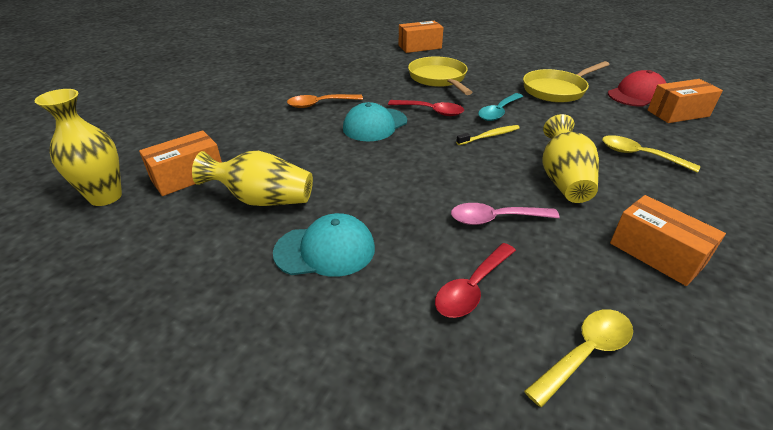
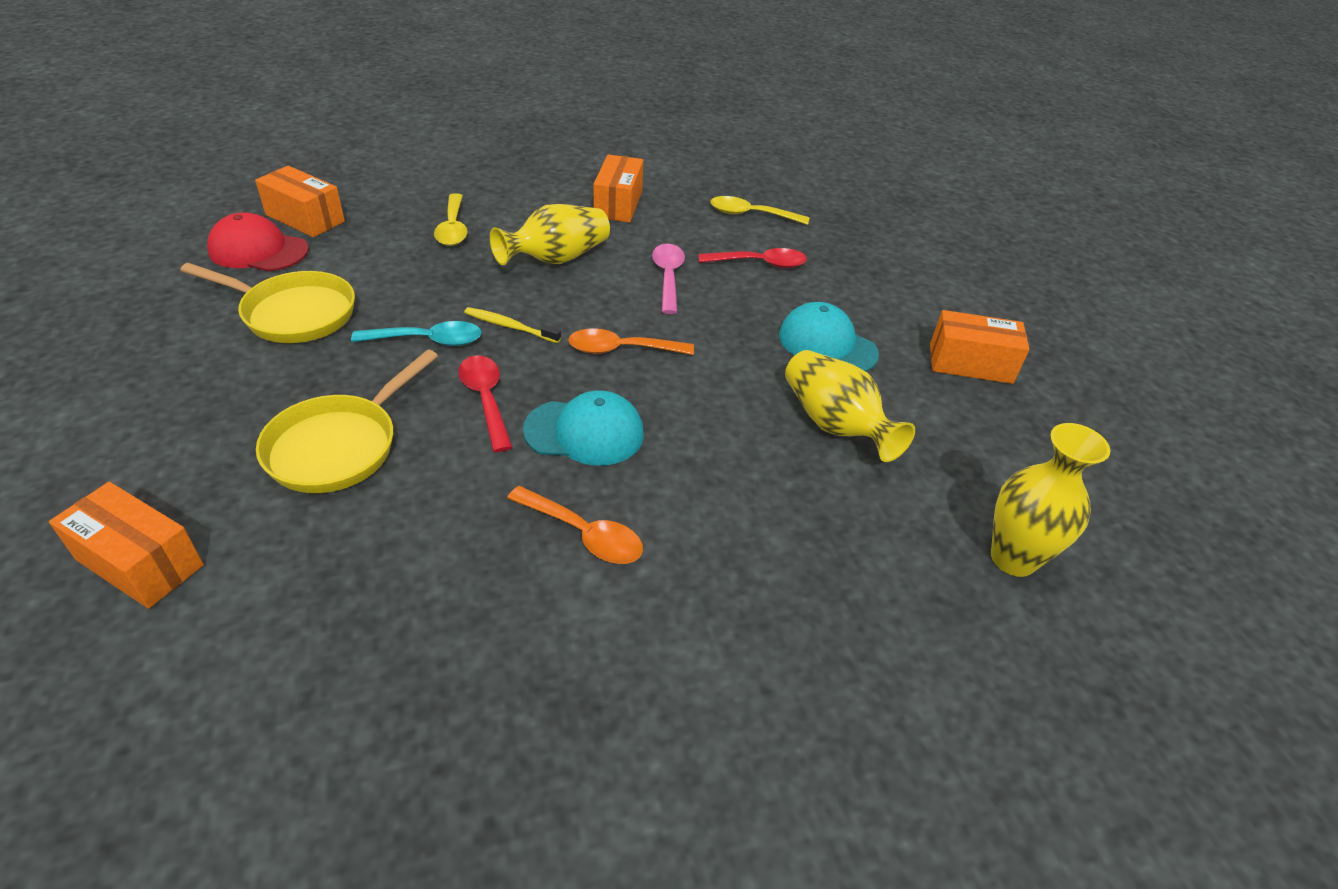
camera: 135 degrees left, 5 degrees up
orange box [139,130,222,196] -> orange box moved to [930,310,1030,384]
pink spoon [451,203,560,225] -> pink spoon turned 135 degrees counterclockwise [652,244,685,314]
none -> orange spoon [568,328,694,355]

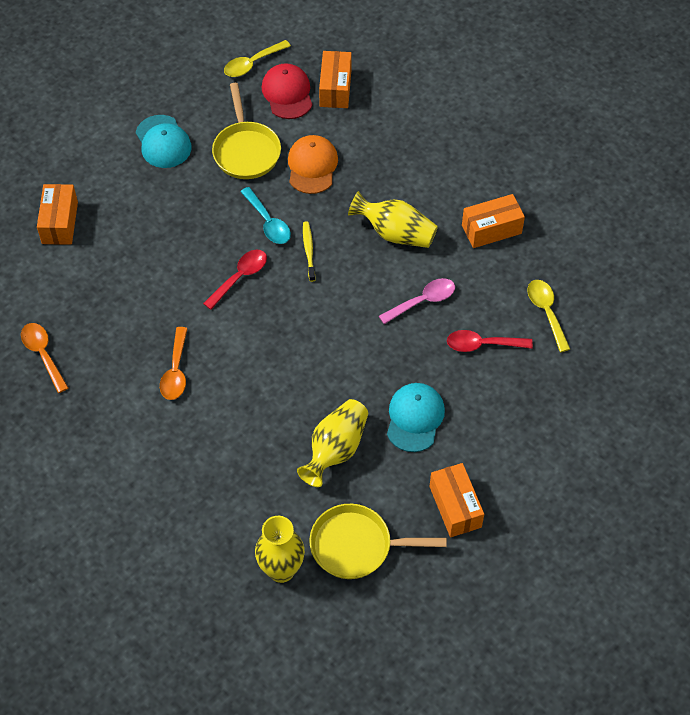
camera: 65 degrees right, 15 degrees up
yellow pan [256,349,438,493] -> yellow pan moved to [309,504,447,579]
yellow spoon [434,193,468,246] -> yellow spoon moved to [224,40,291,77]
turquoise cap [523,391,644,466] -> turquoise cap moved to [136,115,192,168]
orange spoon [568,328,694,355] -> orange spoon moved to [21,323,68,393]
red spoon [699,248,807,268] -> red spoon turned 120 degrees clockwise [447,330,533,352]
none -> orange cap [288,135,338,194]

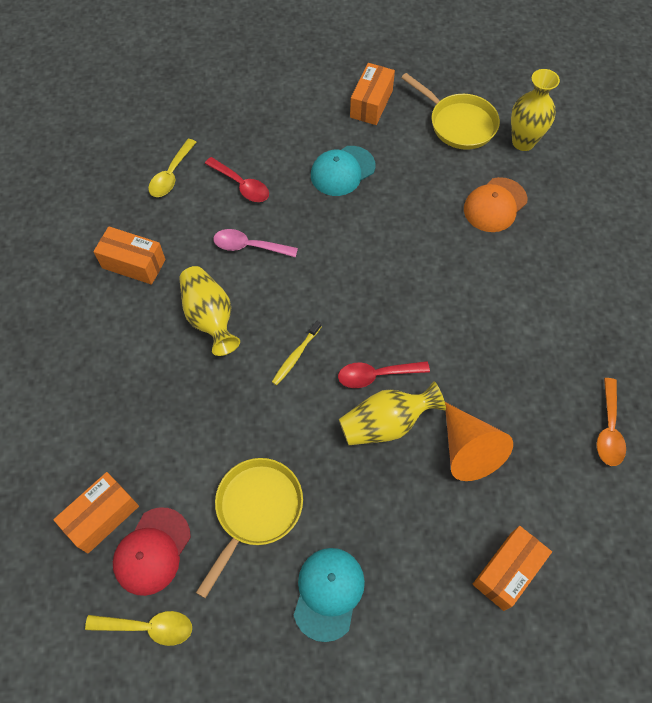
camera: 140 degrees left, 5 degrees up
orange spoon [160,327,188,400] -> none
turquoise spoon [241,187,291,244] -> none
orange cap [288,135,338,194] -> orange cap moved to [464,177,527,232]
yellow vase [297,399,368,487] -> yellow vase moved to [339,381,446,445]
none -> orange cone [445,402,513,481]

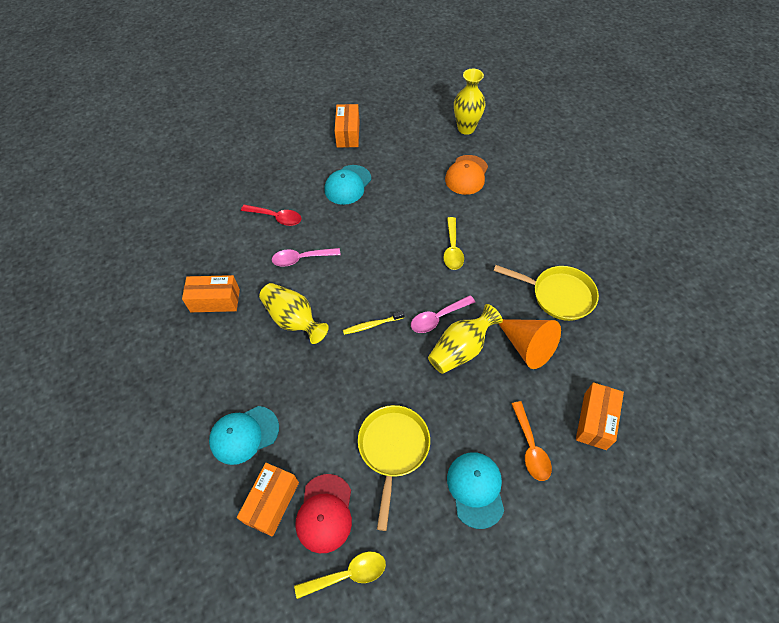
camera: 20 degrees left, 5 degrees down
yellow spoon [148,139,197,197] -> yellow spoon moved to [443,217,464,270]
yellow toothbrush [272,321,321,385] -> yellow toothbrush turned 60 degrees clockwise [343,311,405,335]
red spoon [338,361,430,388] -> pink spoon [411,295,475,333]
yellow pan [401,73,500,150] -> yellow pan moved to [493,265,599,321]
orange spoon [597,378,626,466] -> orange spoon moved to [512,401,552,481]
none -> turquoise cap [209,406,279,465]

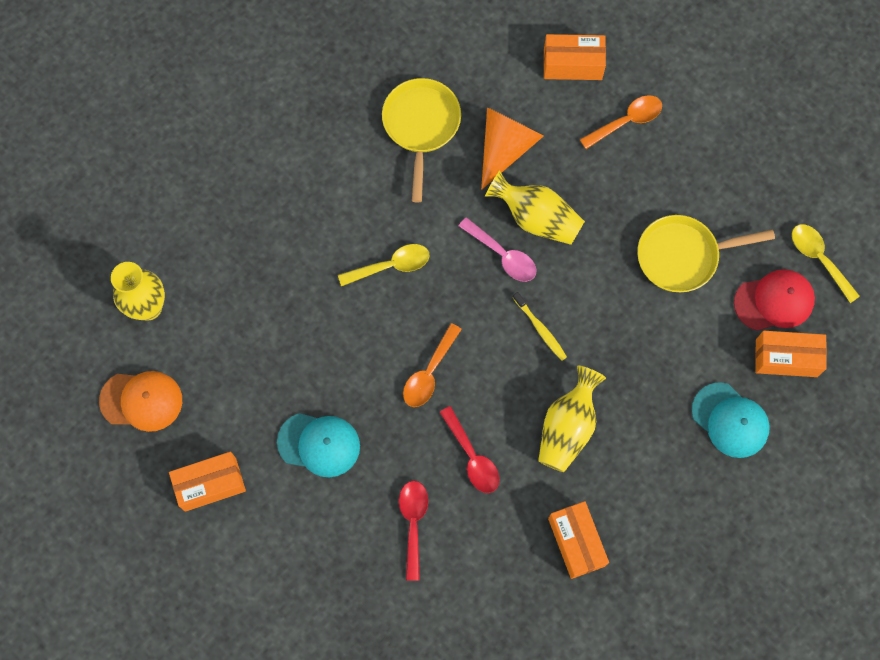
camera: 110 degrees left, 15 degrees up
pink spoon [272,248,341,267] -> red spoon [439,406,500,493]
orange cap [445,155,488,195] -> orange cap moved to [99,371,182,432]
turquoise cap [447,452,504,529] -> none
none -> orange spoon [403,323,462,407]

